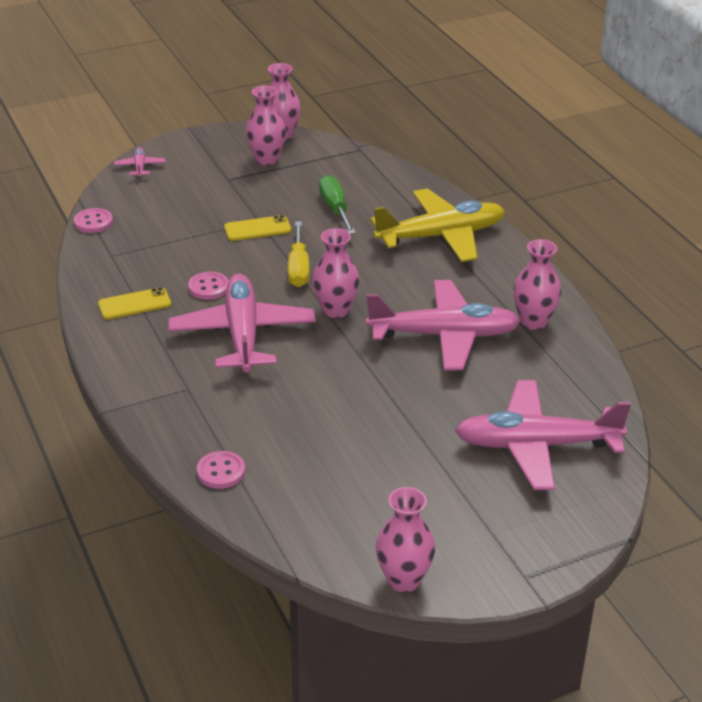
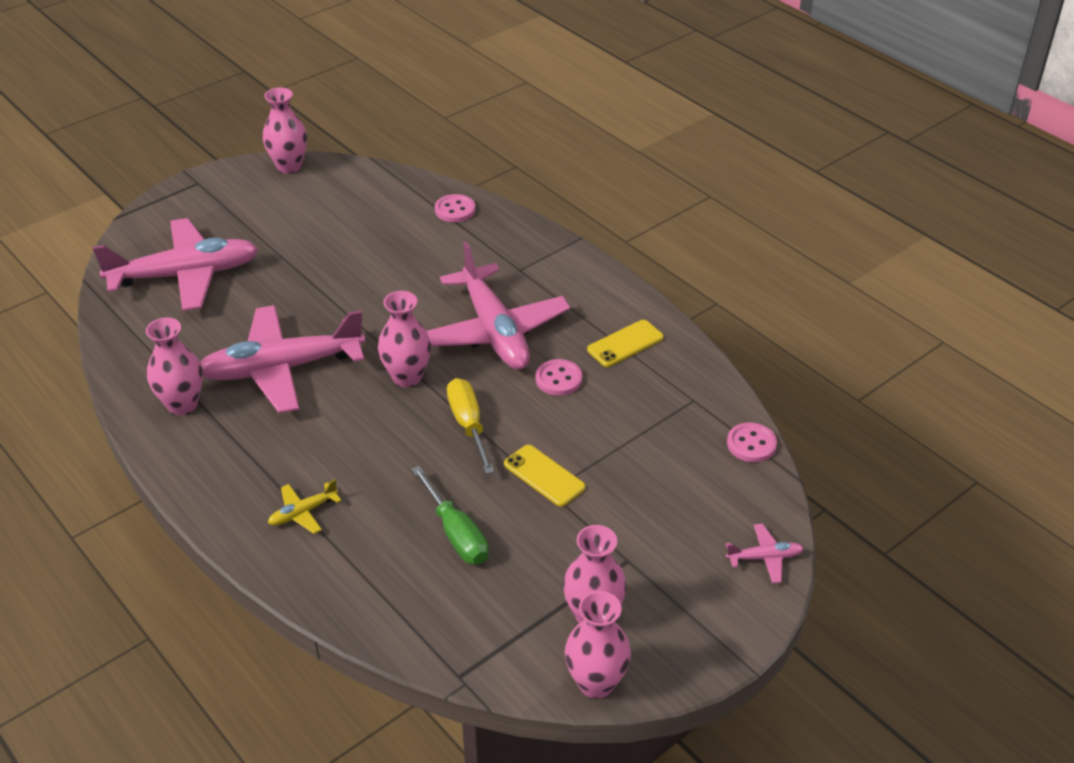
camera: 165 degrees right, 5 degrees up
pink plane [114,147,165,178] -> pink plane turned 75 degrees counterclockwise [726,524,804,583]
yellow phone [224,215,291,241] -> yellow phone turned 75 degrees clockwise [504,445,586,507]
yellow plane [370,188,505,262] -> yellow plane [268,479,342,534], size x0.41

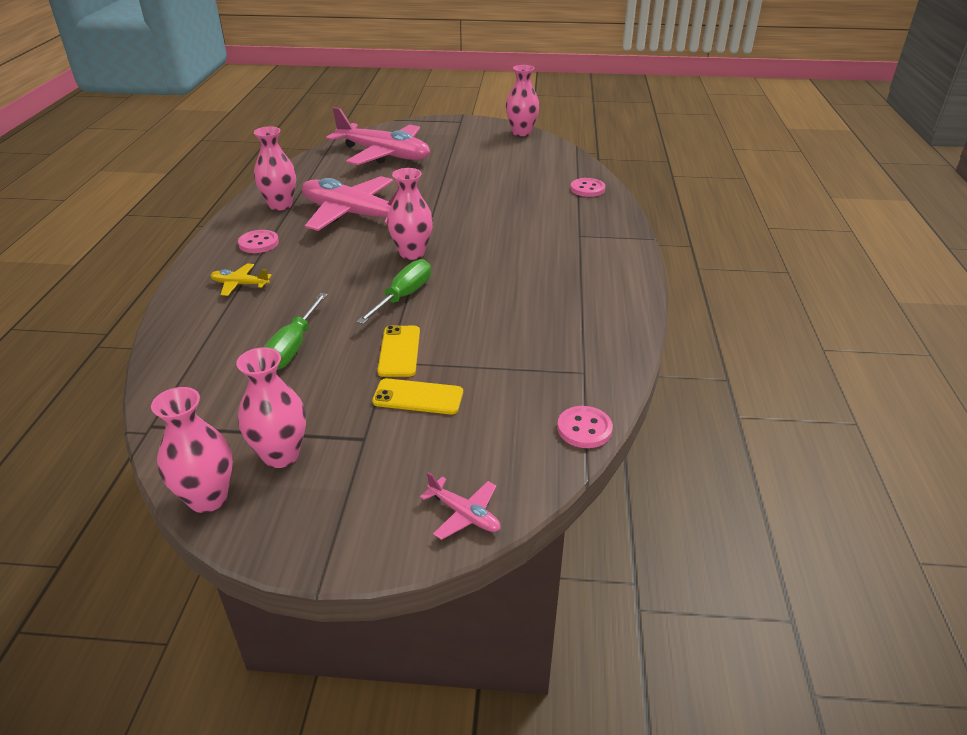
camera: 45 degrees right, 5 degrees down
pink plane [427,242,570,370] -> none
yellow screwdriver [447,378,495,474] -> green screwdriver [356,259,431,324]
pink button [536,359,582,396] -> pink button moved to [238,230,279,253]
yellow phone [587,320,664,367] -> yellow phone moved to [372,378,463,414]

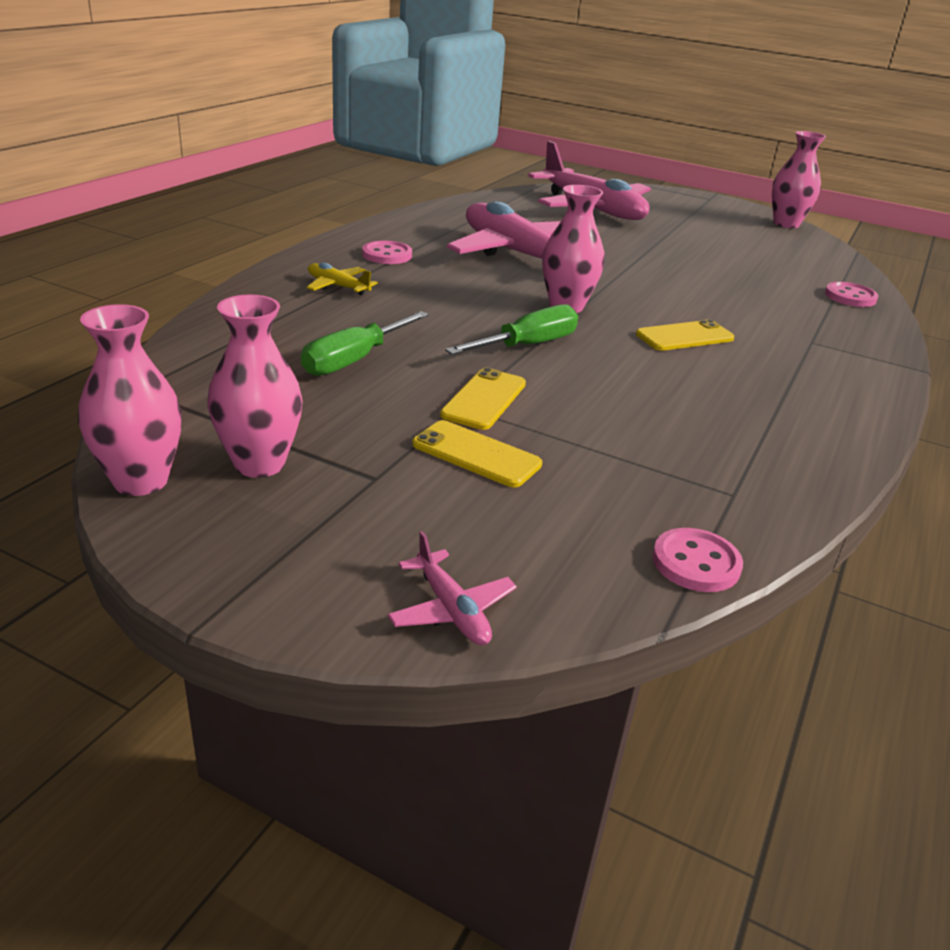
camera: 20 degrees right, 5 degrees down
pink vase [254,126,296,211] -> none
none -> yellow phone [636,319,734,351]

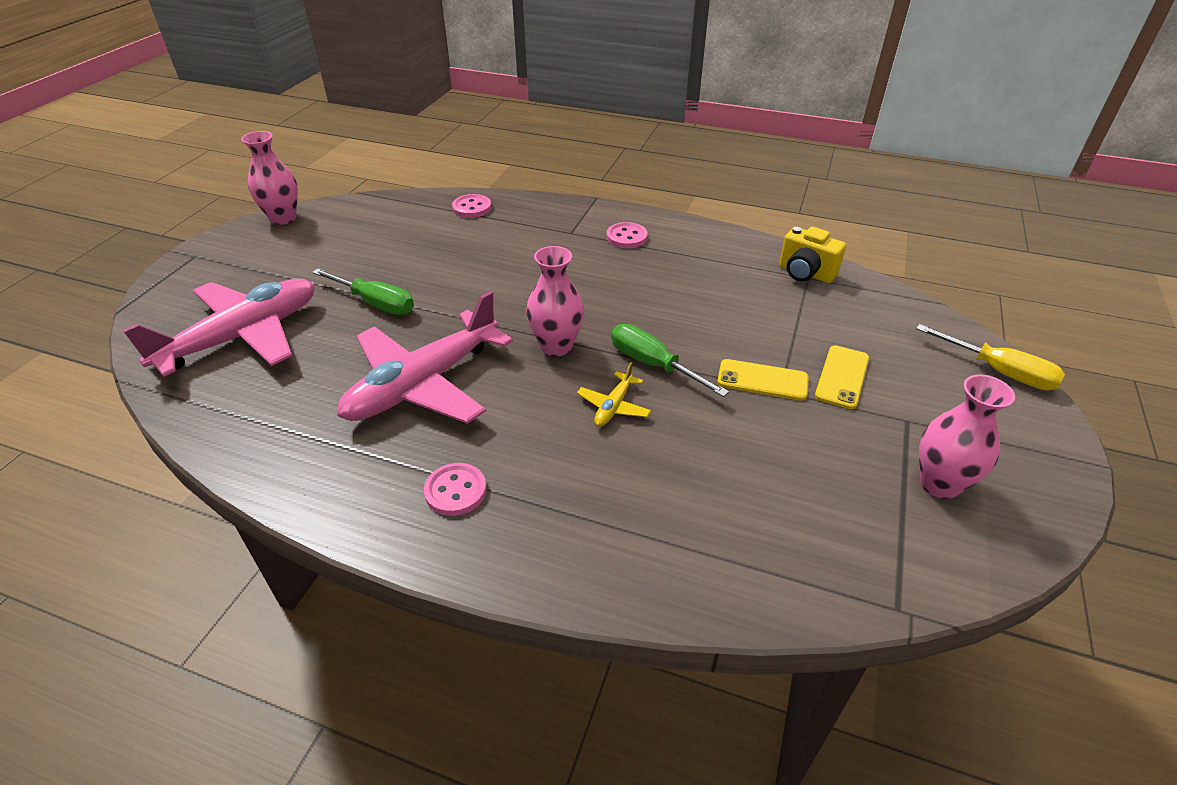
camera: 95 degrees left, 10 degrees up
pink vase [78,304,181,496] -> none
green screwdriver [301,311,429,376] -> green screwdriver moved to [312,269,414,315]
yellow plane [307,263,378,295] -> yellow plane moved to [577,362,651,427]
pink plane [387,531,517,645] -> yellow screwdriver [916,324,1065,390]
yellow phone [636,319,734,351] -> none
pink button [652,528,743,592] -> pink button moved to [606,222,648,248]
none -> yellow camera [779,227,846,283]

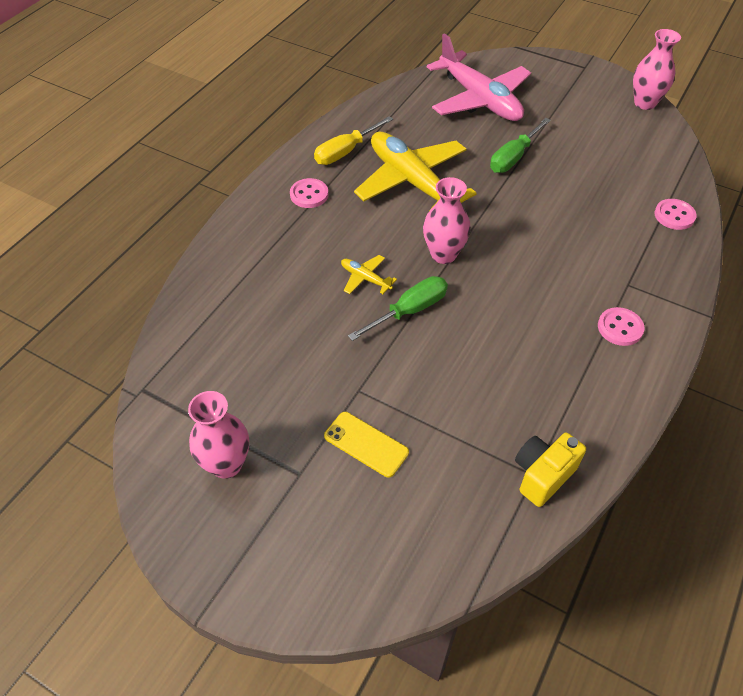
camera: 100 degrees right, 10 degrees up
pink plane [337,291,513,424] -> yellow plane [354,132,477,211]
yellow phone [717,359,809,401] -> none
yellow screwdriver [916,324,1065,390] -> yellow screwdriver moved to [314,116,393,165]

